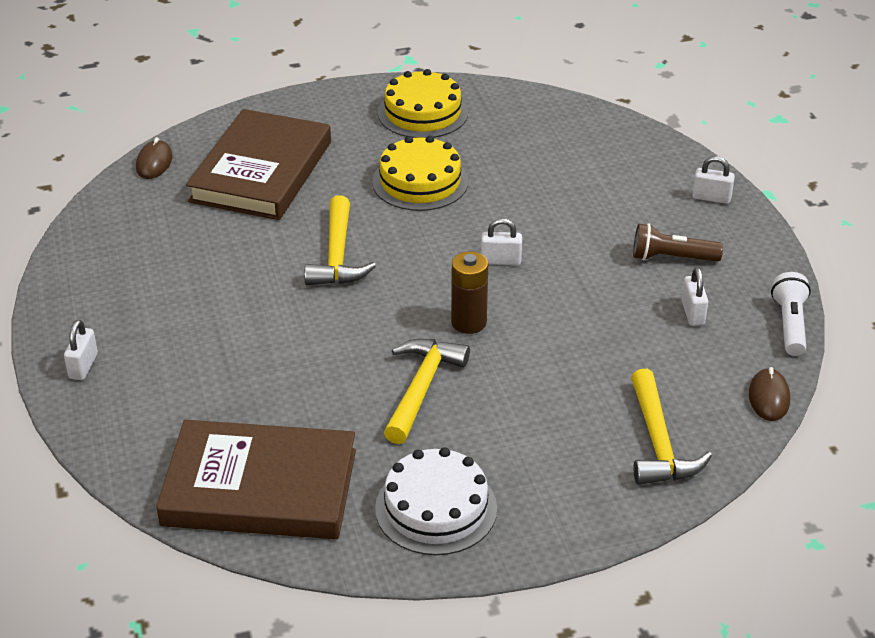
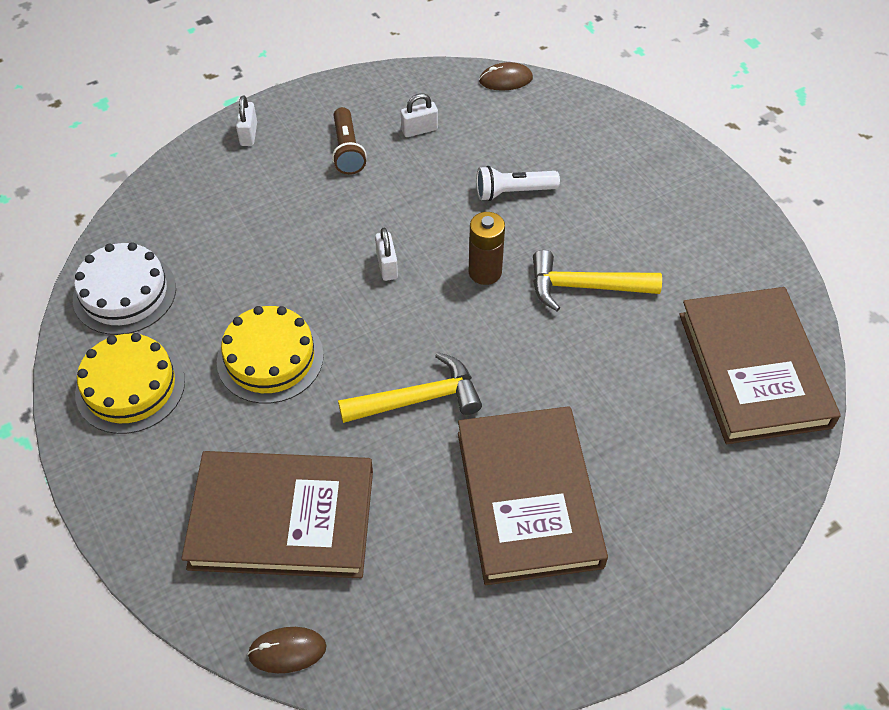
camera: 105 degrees left, 15 degrees up
white padlock [64,320,98,380] -> none
white cake [375,447,497,555] -> white cake moved to [73,242,176,335]
yellow hammer [631,369,712,485] -> none
white flashlight [771,272,811,356] -> white flashlight moved to [476,166,560,201]
none -> brown book [458,406,608,585]

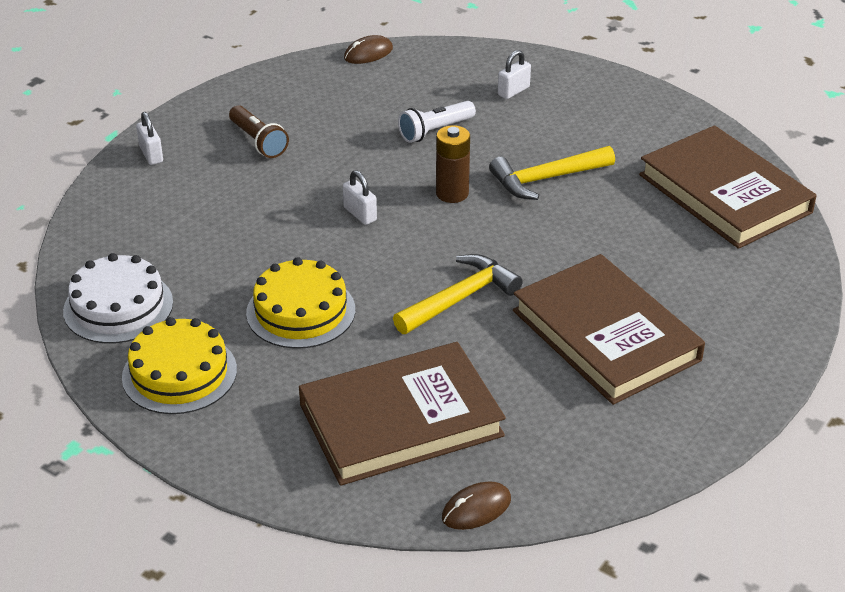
camera: 25 degrees left, 15 degrees down
white padlock [401,93,438,137] -> white padlock moved to [498,50,531,99]

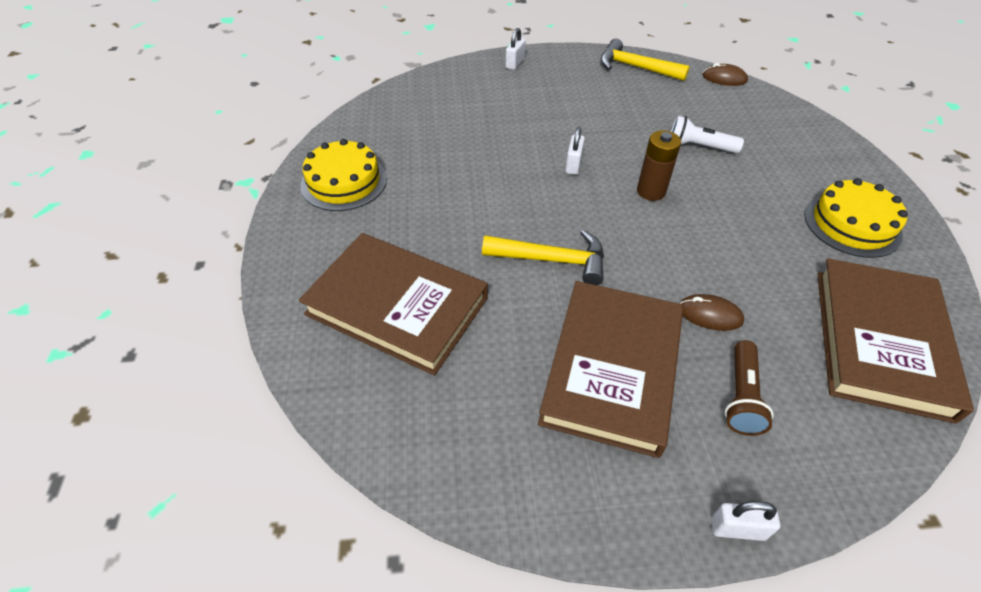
camera: 50 degrees right, 10 degrees up
white cake [63,253,173,343] -> none
brown flashlight [229,105,289,158] -> brown flashlight moved to [725,340,773,436]
yellow cake [246,257,355,349] -> yellow cake moved to [804,178,908,258]
brown mouse [442,482,511,530] -> brown mouse moved to [679,294,744,331]
yellow hammer [489,146,615,200] -> yellow hammer moved to [601,38,690,81]
white padlock [498,50,531,99] -> white padlock moved to [711,501,780,541]

